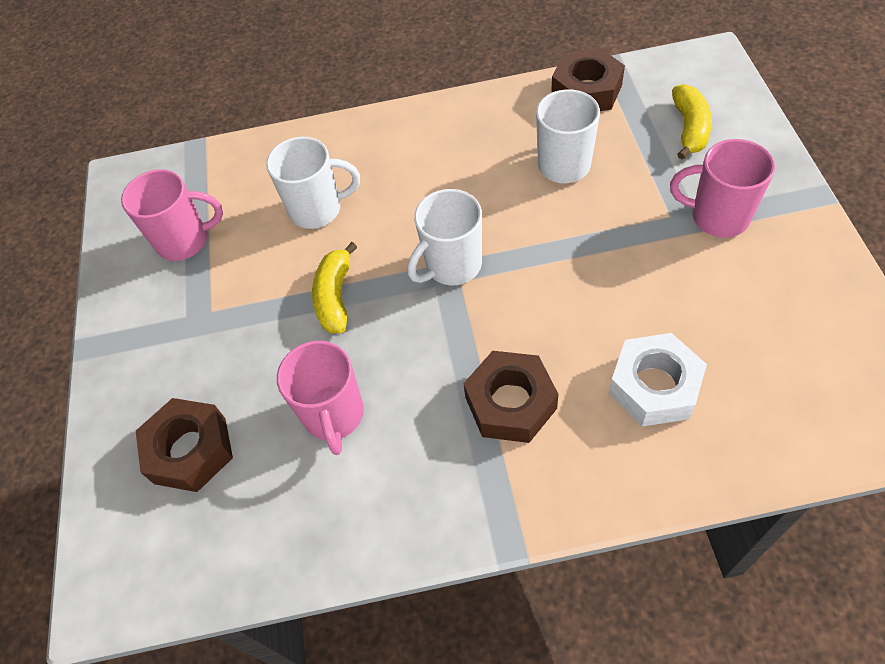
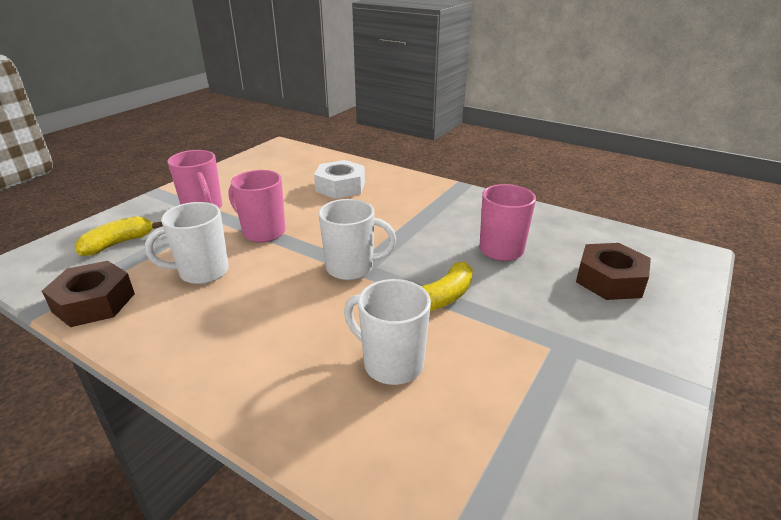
camera: 145 degrees left, 25 degrees down
pink mug [121,169,223,261] -> pink mug moved to [228,170,285,242]
brown nut [463,351,559,443] -> none

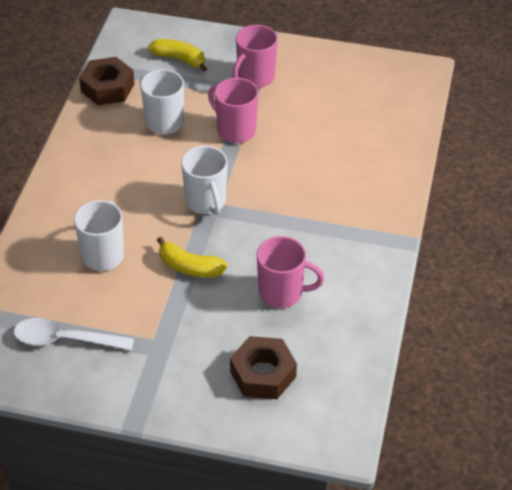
camera: 70 degrees right, 15 degrees up
pink mug [228,170,285,242] -> pink mug turned 60 degrees counterclockwise [208,78,259,143]
white nut [314,160,365,199] -> none
none -> white spoon [14,318,134,351]

